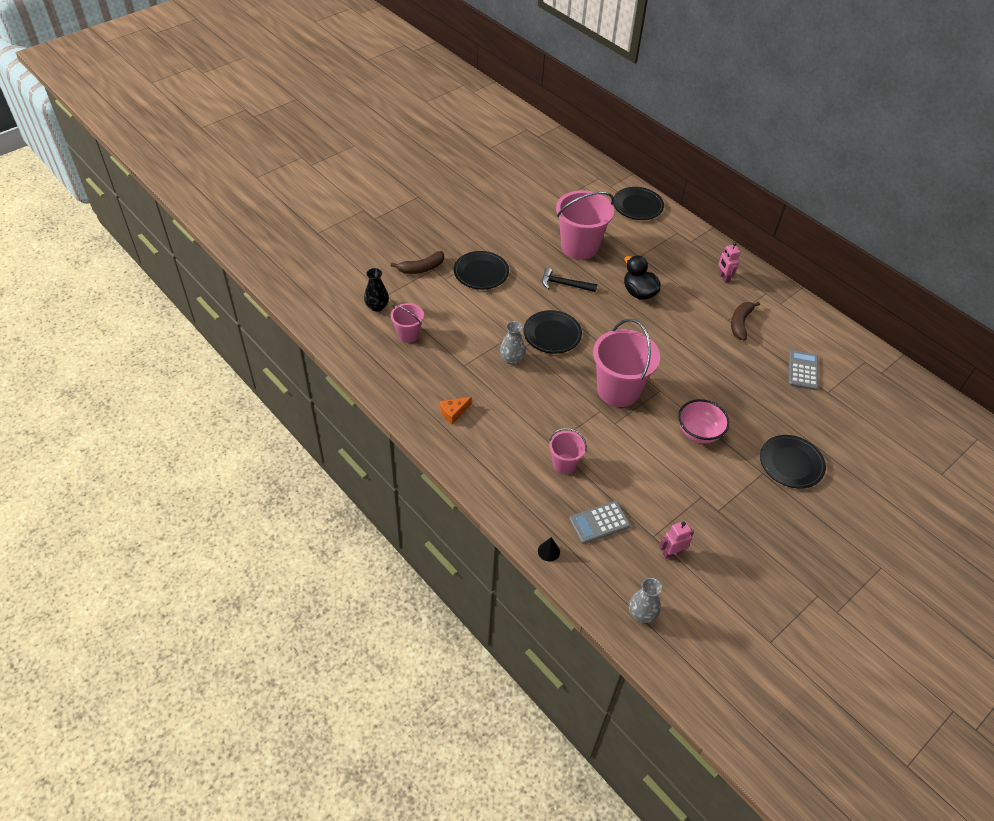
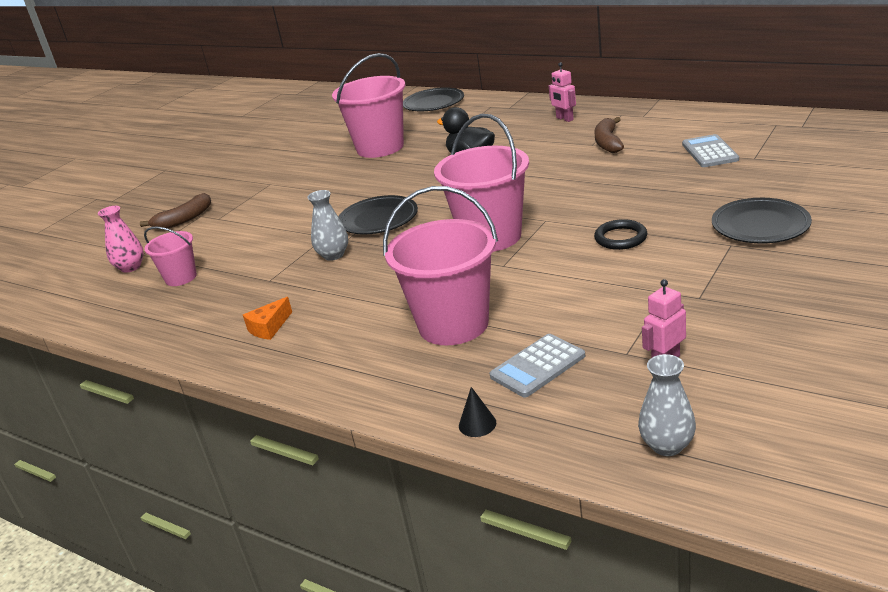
camera: 10 degrees left, 20 degrees down
black vase [364,268,389,312] -> pink vase [98,206,144,273]
black plate [454,251,509,290] -> none
black hammer [542,268,597,292] -> none
pink bucket [549,428,587,474] -> pink bucket [383,186,498,346], size x1.89
pink bowl [678,399,730,443] -> black ring [594,219,647,250]

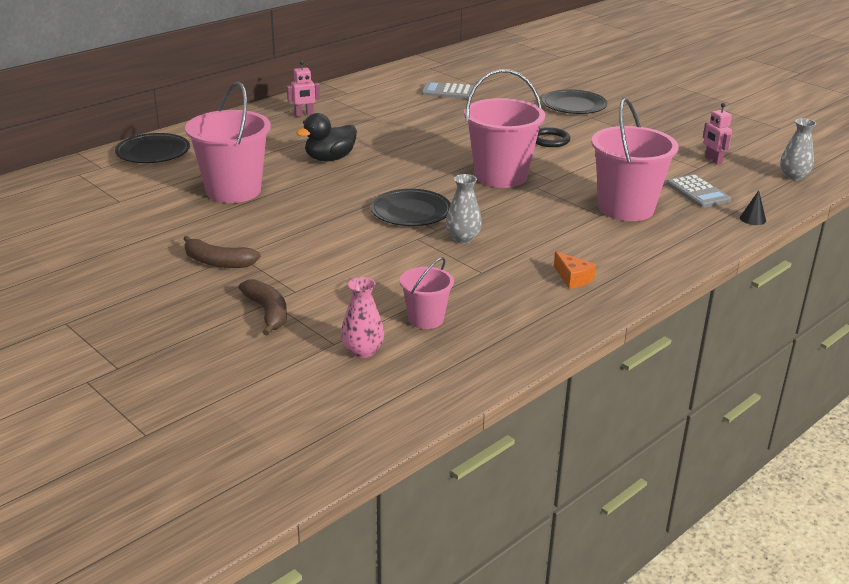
camera: 80 degrees left, 0 degrees up
brown banana [594,117,624,153] -> brown banana moved to [184,236,261,268]

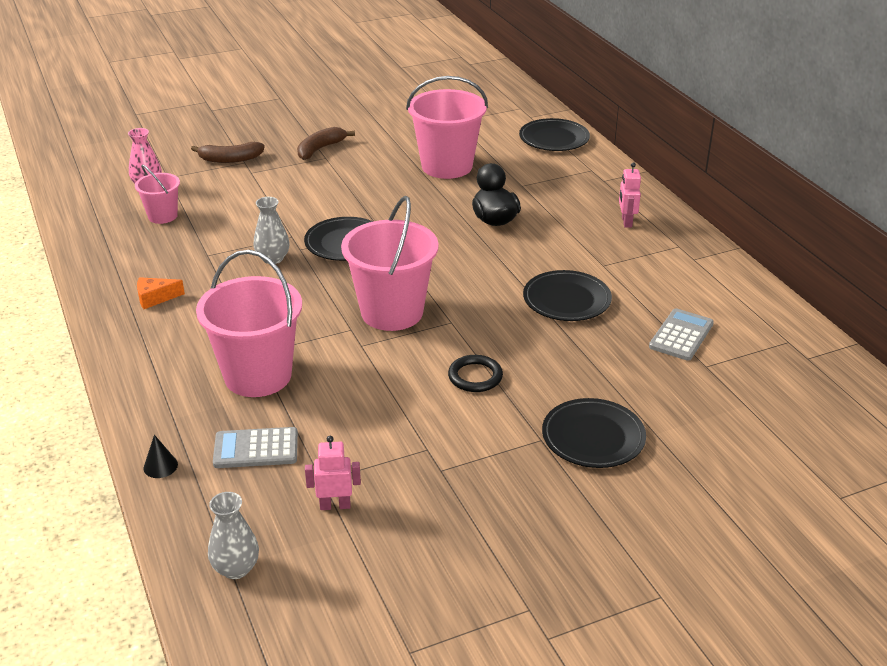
camera: 110 degrees right, 5 degrees up
none -> black plate [523,270,612,321]

